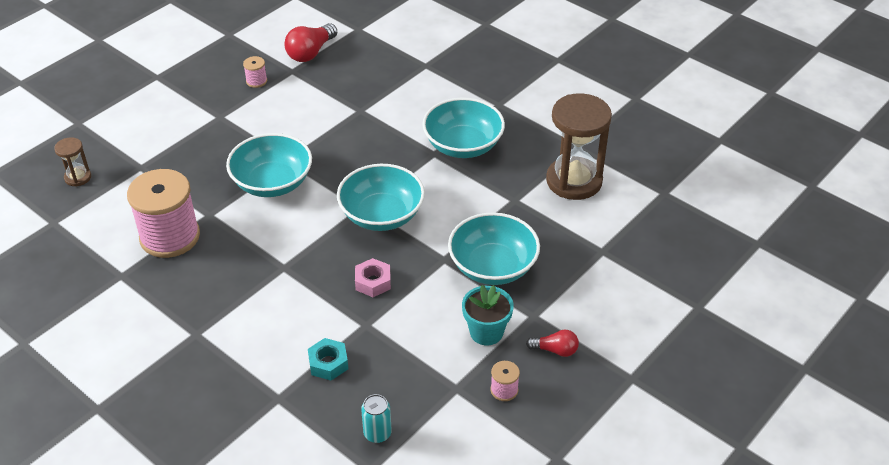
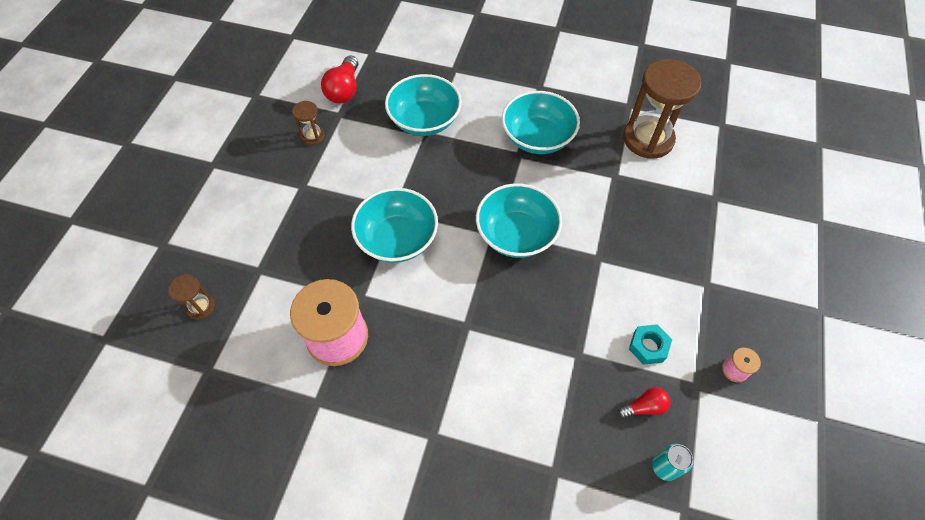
camera: 25 degrees left, 15 degrees up
pink spool [243,56,267,88] -> brown hourglass [292,101,325,145]
turquoise nut [308,338,348,381] -> turquoise nut moved to [629,324,672,365]
pink nut [355,258,391,297] -> none
turquoise bowl [448,212,540,285] -> turquoise bowl moved to [385,74,462,136]
turquoise flower pot [462,285,514,345] -> none
red light bulb [526,330,579,357] -> red light bulb moved to [618,387,670,418]

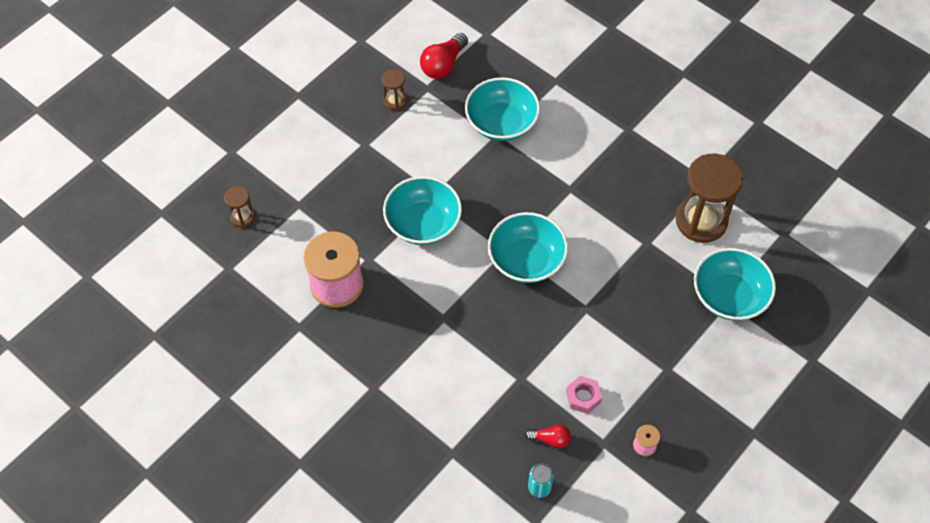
camera: 25 degrees right, 0 degrees up
turquoise bowl [502,91,580,154] -> turquoise bowl moved to [694,248,776,321]
turquoise nut [629,324,672,365] -> pink nut [566,376,602,414]

